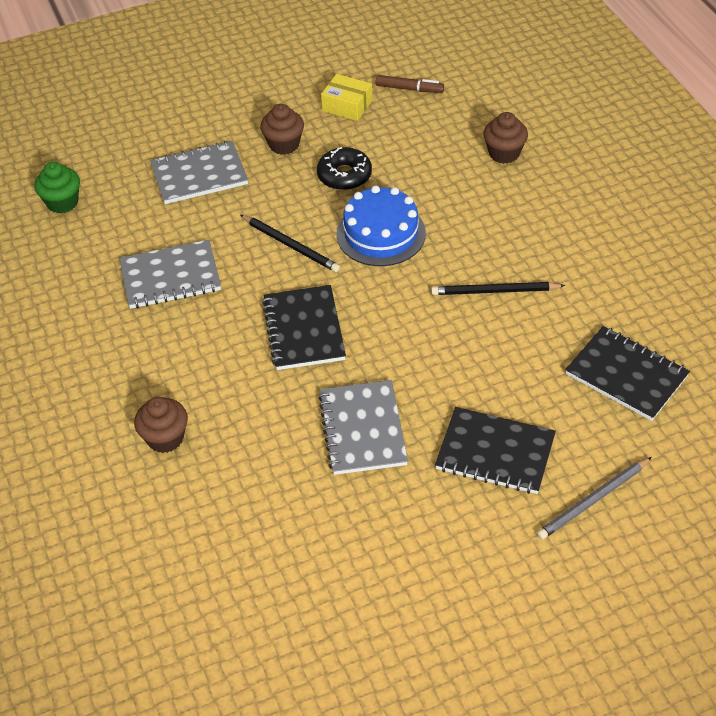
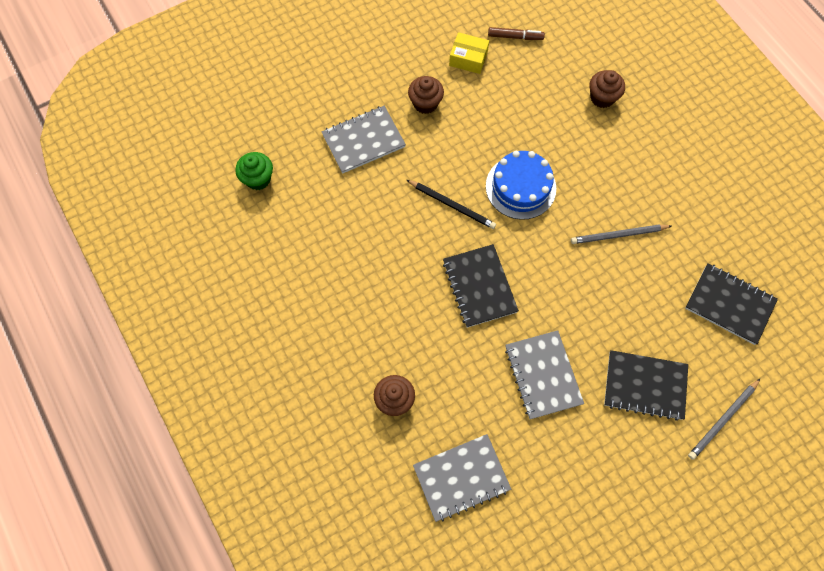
camera: 10 degrees left, 20 degrees up
grey notebook [119,240,221,309] -> grey notebook moved to [413,434,511,522]
black donut [317,147,372,190] -> none
black pencil [431,282,566,295] -> grey pencil [571,224,672,244]

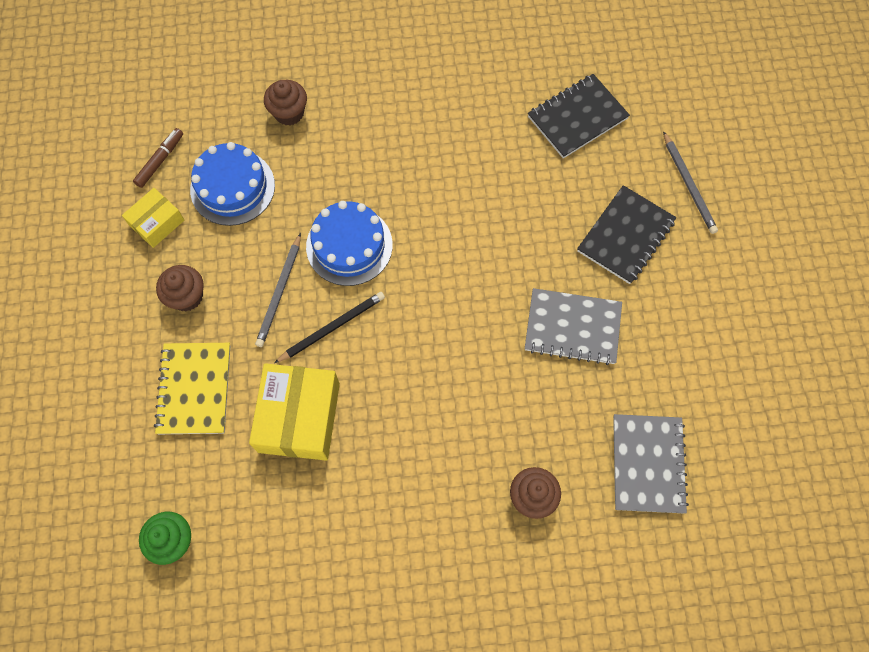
camera: 65 degrees left, 0 degrees up
grey notebook [322,106,406,174] -> yellow notebook [154,343,230,434]
black notebook [443,244,519,328] -> none
grey pencil [571,224,672,244] -> grey pencil moved to [255,233,301,347]
none -> blue cake [190,142,275,226]
none -> yellow box [249,363,340,461]

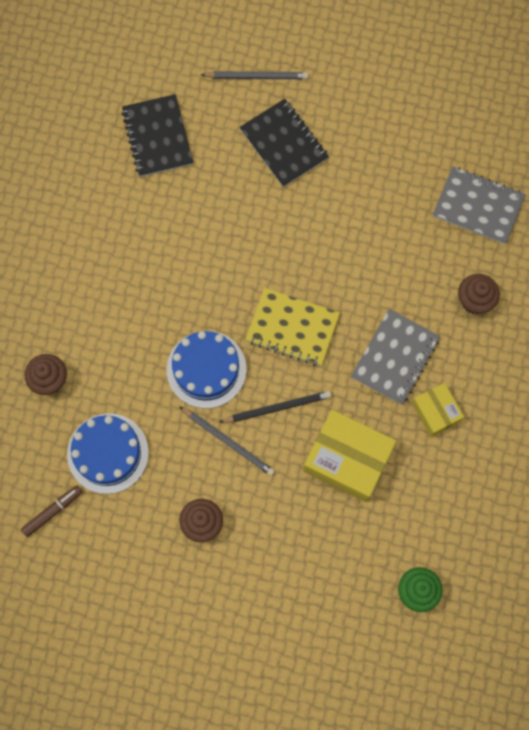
camera: 70 degrees left, 5 degrees up
yellow box [122,188,184,248] -> yellow box moved to [412,383,464,437]
brown marker [133,128,183,188] -> brown marker turned 90 degrees clockwise [21,486,82,537]
yellow notebook [154,343,230,434] -> yellow notebook moved to [245,288,340,366]
black pencil [274,292,385,363] -> black pencil turned 90 degrees clockwise [220,391,332,423]
grey notebook [525,288,622,365] -> grey notebook moved to [351,309,440,405]

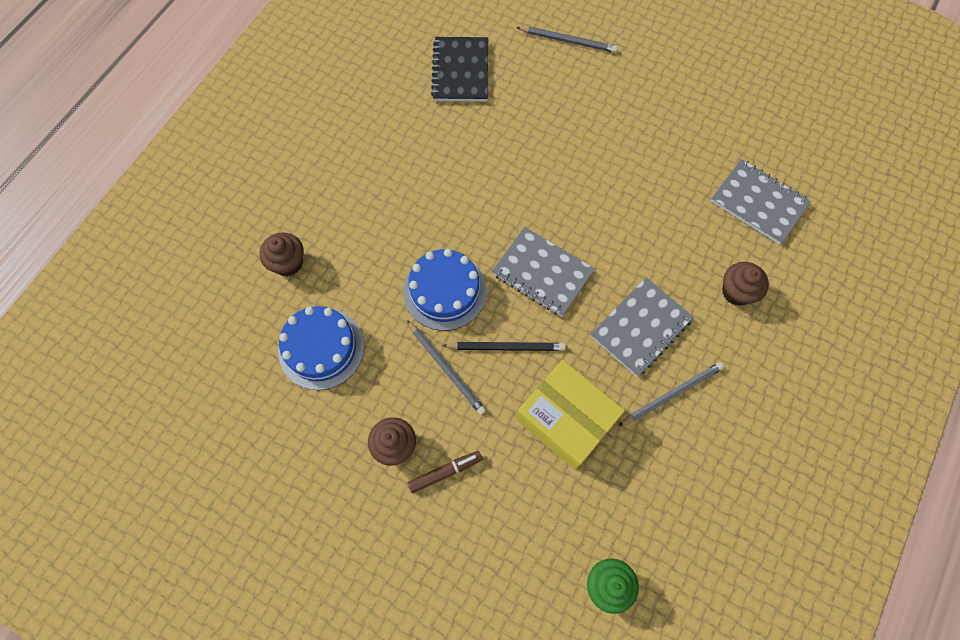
camera: 15 degrees right, 5 degrees down
brown marker [21,486,82,537] -> brown marker moved to [407,451,482,493]
black notebook [240,99,329,187] -> none
yellow notebook [245,288,340,366] -> grey notebook [492,227,594,317]
yellow box [412,383,464,437] -> grey pencil [618,362,724,426]

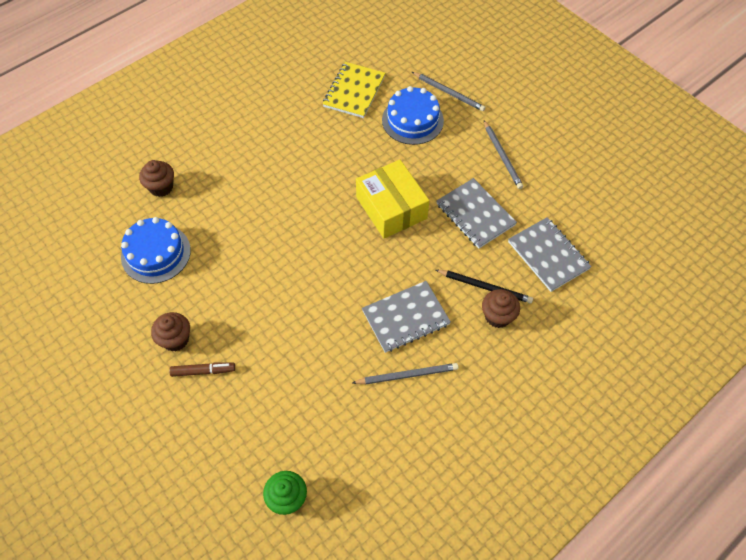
camera: 20 degrees right, 10 degrees down
blue cake [403,249,486,331] -> blue cake moved to [382,86,444,145]
grey pencil [407,320,486,415] -> grey pencil moved to [484,120,523,189]
black notebook [431,37,488,102] -> yellow notebook [322,62,385,118]
black pencil [442,342,566,351] -> black pencil moved to [436,270,533,304]
grey notebook [492,227,594,317] -> grey notebook moved to [437,178,517,249]
yellow box [516,360,625,470] -> yellow box moved to [356,160,429,239]

